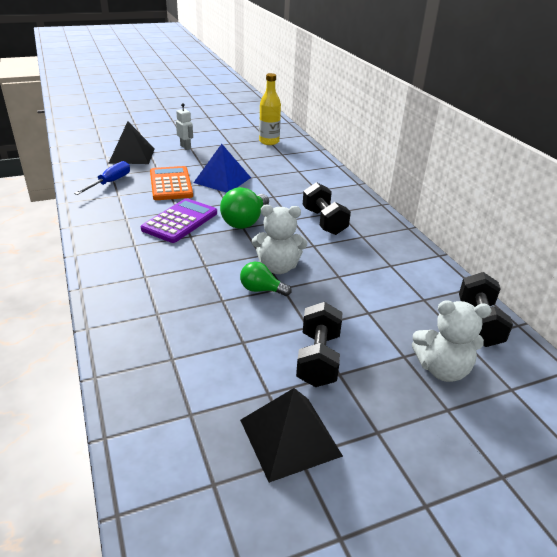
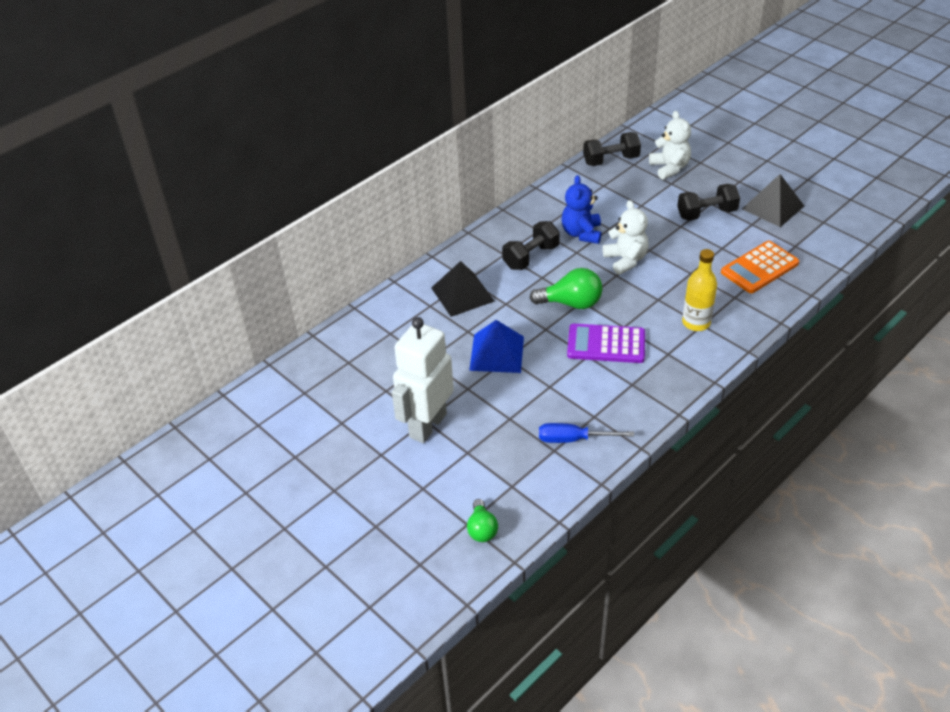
camera: 110 degrees left, 10 degrees up
black pyramid [109,121,155,164] -> black pyramid moved to [431,261,495,317]
orange calculator [150,166,193,200] -> orange calculator moved to [721,241,799,293]
white robot [176,103,193,150] -> white robot [392,317,454,443], size x2.31
green light bulb [240,262,292,296] -> green light bulb moved to [467,499,498,542]
yellow bottle [259,73,281,145] -> yellow bottle moved to [682,249,717,331]
none -> blue teddy bear [562,175,601,244]

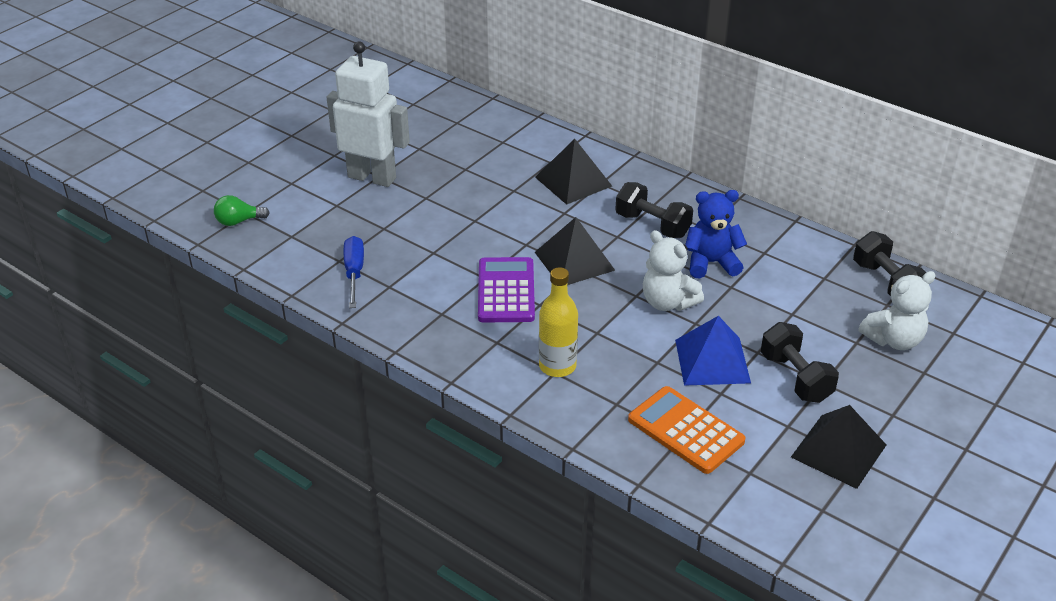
camera: 80 degrees right, 5 degrees down
blue pyramid [469,320,524,373] -> blue pyramid moved to [675,316,751,386]
green light bulb [530,268,602,309] -> black pyramid [535,217,615,285]
white teddy bear [603,200,649,275] -> white teddy bear turned 75 degrees clockwise [643,230,704,311]

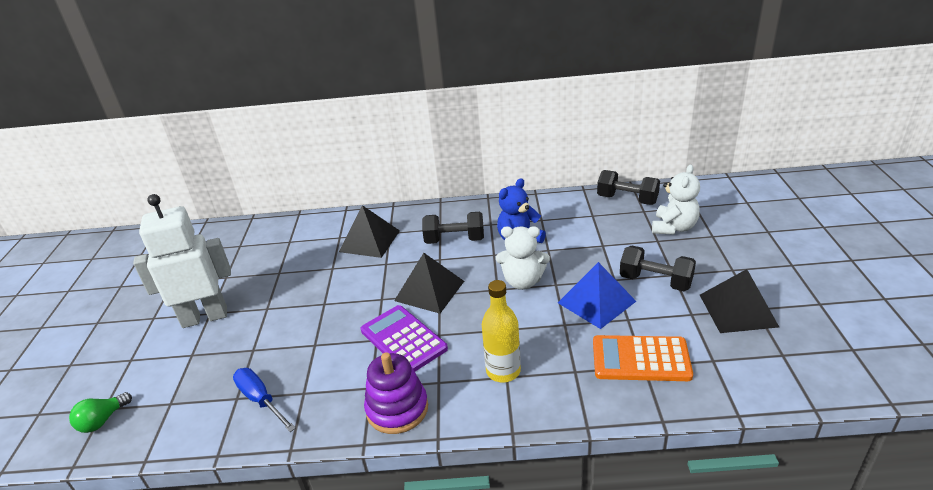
camera: 35 degrees left, 5 degrees down
none -> purple stacking toy [364,352,428,434]

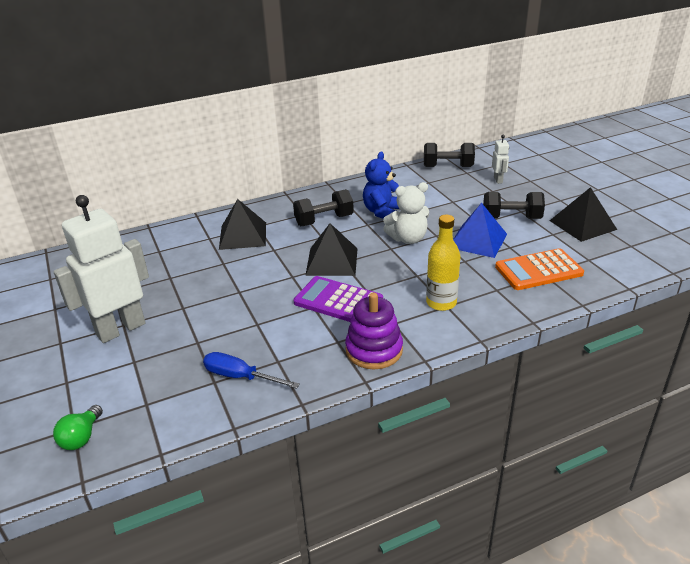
camera: 25 degrees left, 0 degrees up
white teddy bear [652,164,700,235] -> white robot [492,135,509,184]

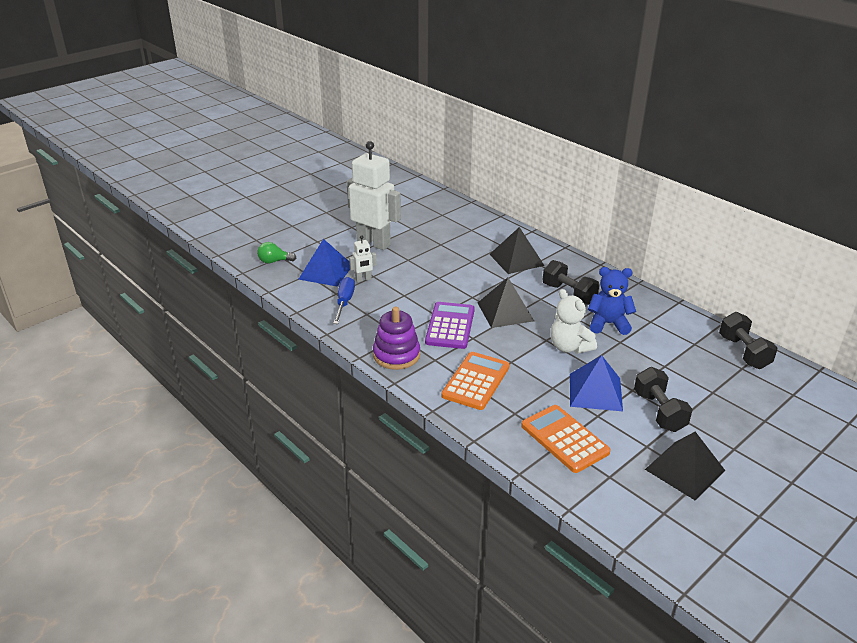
camera: 70 degrees right, 0 degrees up
yellow bottle [426,215,460,311] -> orange calculator [441,352,510,410]
white robot [492,135,509,184] -> white robot moved to [349,235,377,282]
none -> blue pyramid [298,239,350,287]

